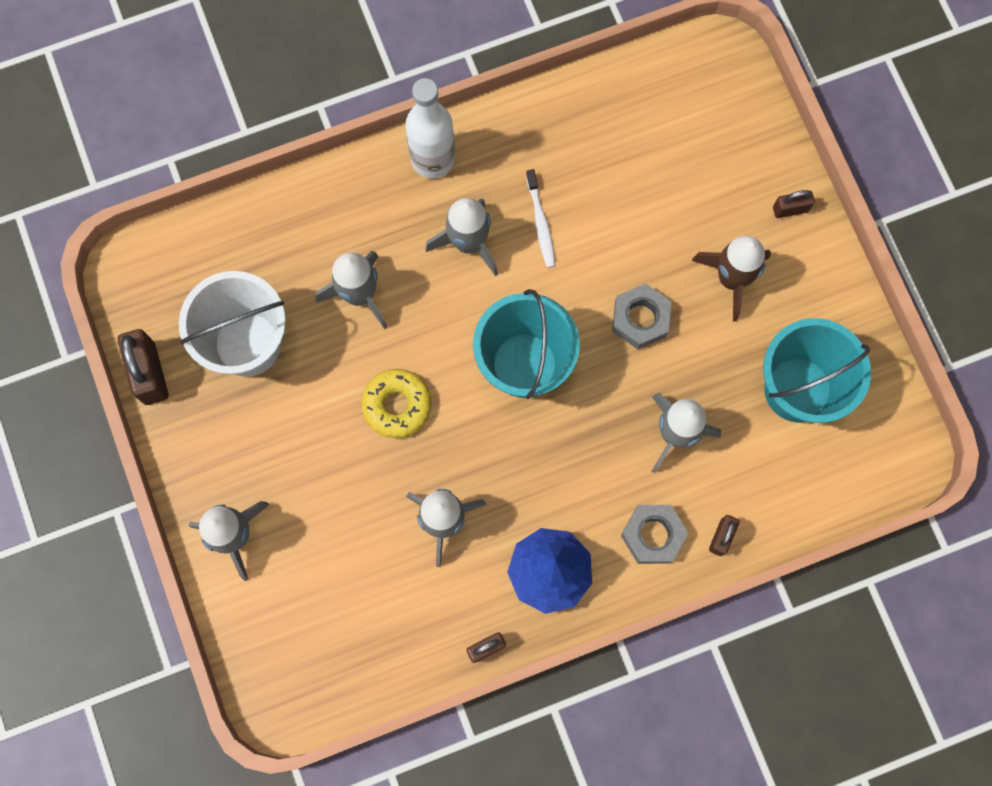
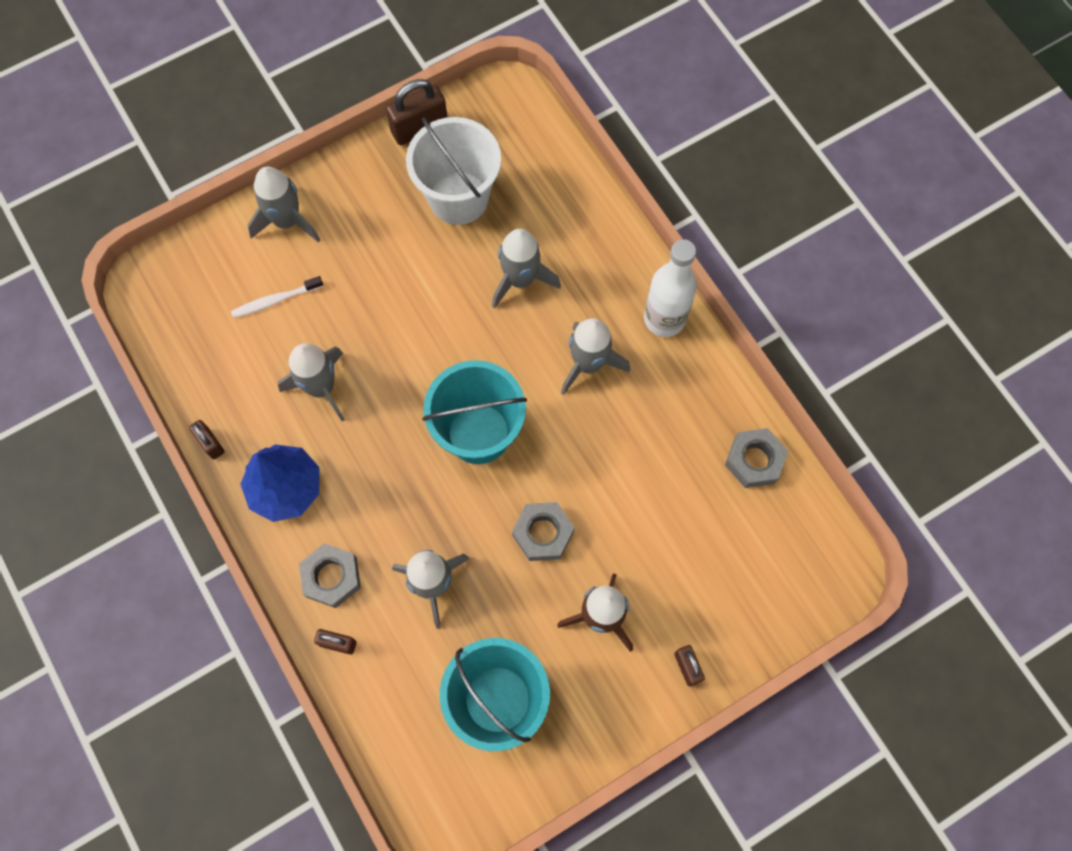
camera: 80 degrees right, 5 degrees down
yellow donut [361,369,432,438] -> none
white toothbrush [526,169,555,268] -> white toothbrush moved to [231,276,323,318]
none -> grey nut [725,428,788,488]

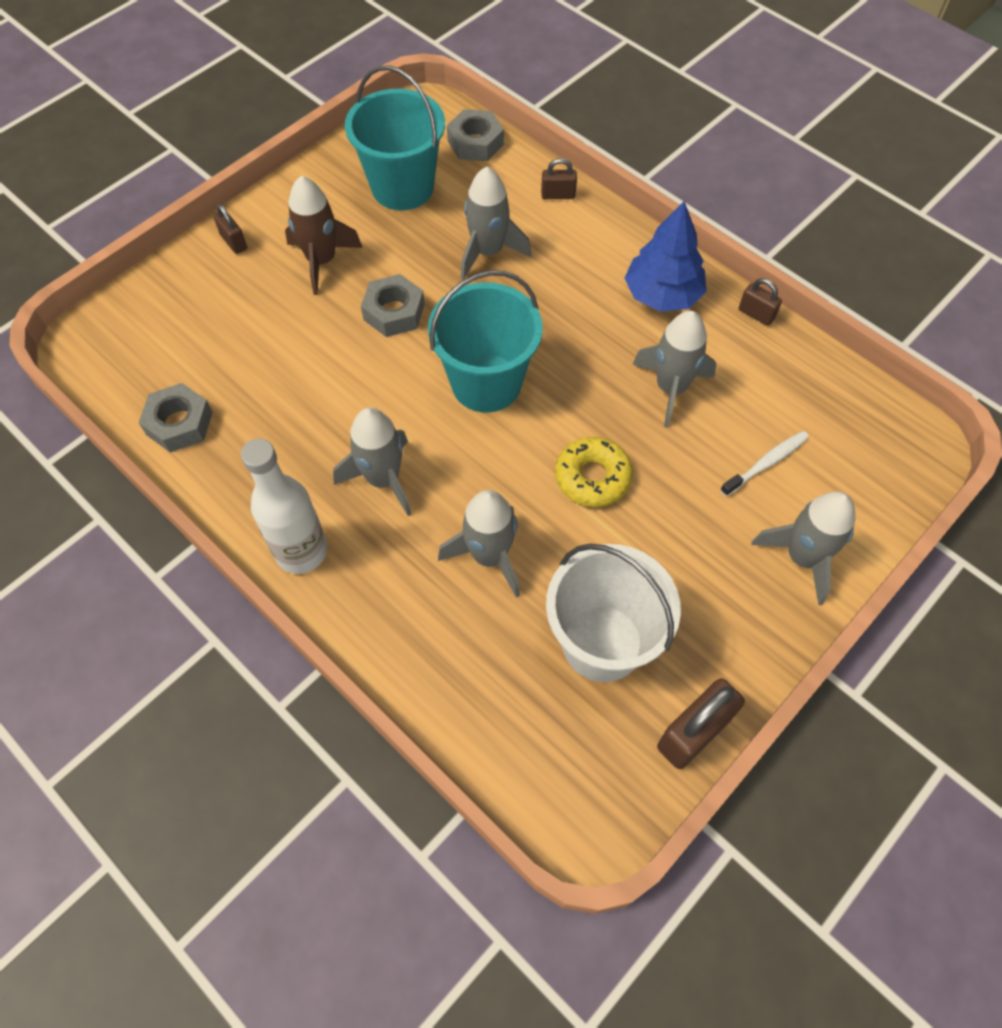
camera: 165 degrees right, 10 degrees down
grey nut [299,543,361,608] -> grey nut moved to [447,109,504,161]
none -> yellow donut [555,437,633,507]

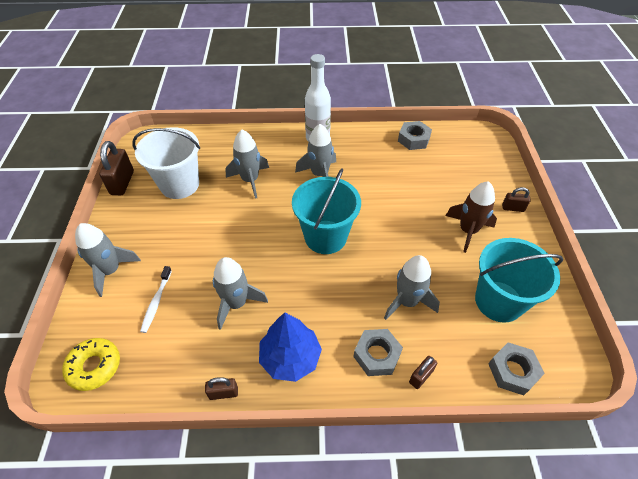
camera: 135 degrees right, 10 degrees down
grey nut [361,274,425,337] -> grey nut moved to [354,329,403,376]
yellow donut [555,437,633,507] -> yellow donut moved to [62,338,120,391]

